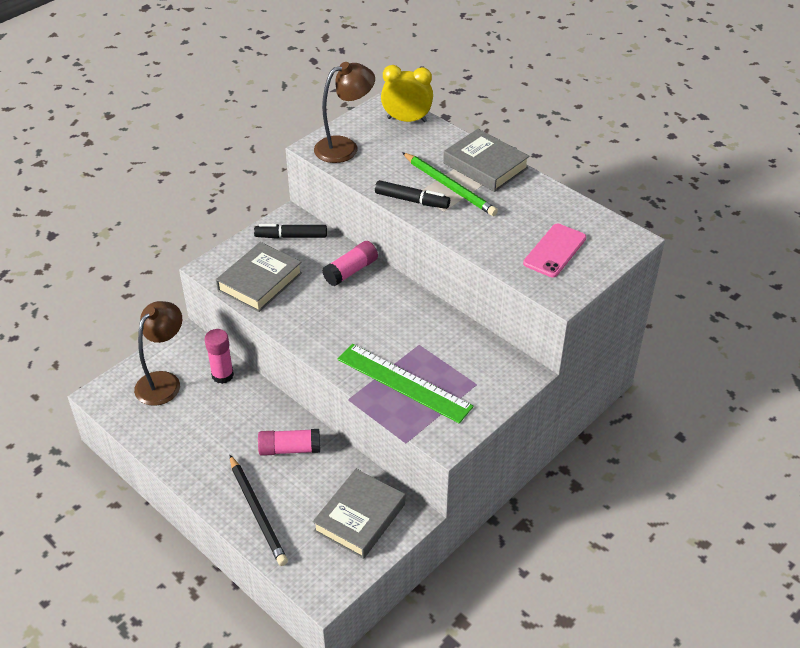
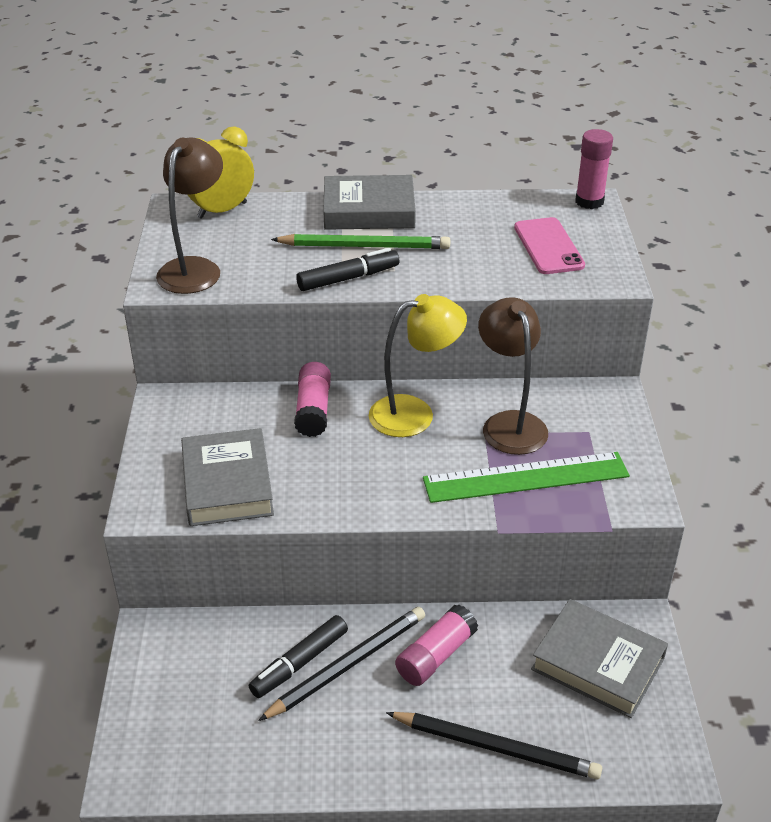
camera: 45 degrees left, 5 degrees down
brown lamp [134,301,182,406] -> brown lamp moved to [478,297,548,455]
pink glue stick [205,329,234,384] -> pink glue stick moved to [575,129,613,209]
black marker [254,224,327,239] -> black marker moved to [249,615,348,698]
grey book [313,469,405,559] -> grey book turned 45 degrees counterclockwise [531,599,668,718]
none -> black pencil [258,607,425,721]
none -> yellow lamp [369,294,467,437]

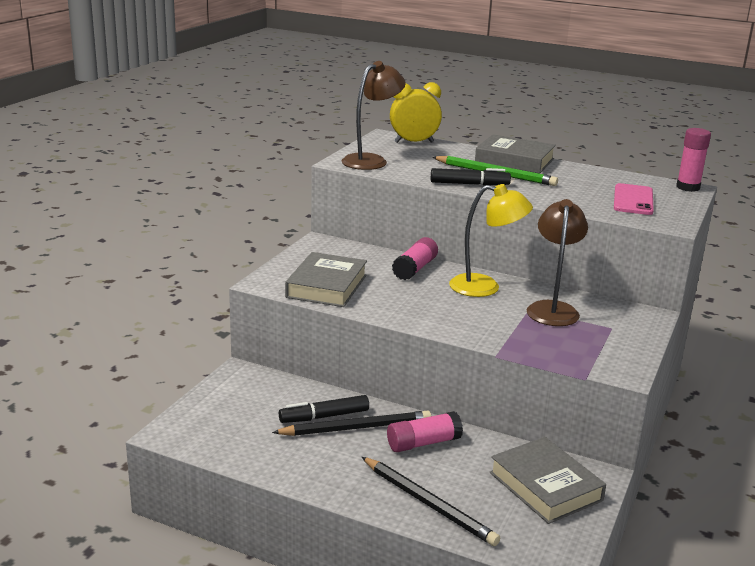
camera: 25 degrees right, 15 degrees down
green ruler [423,452,630,503] -> none

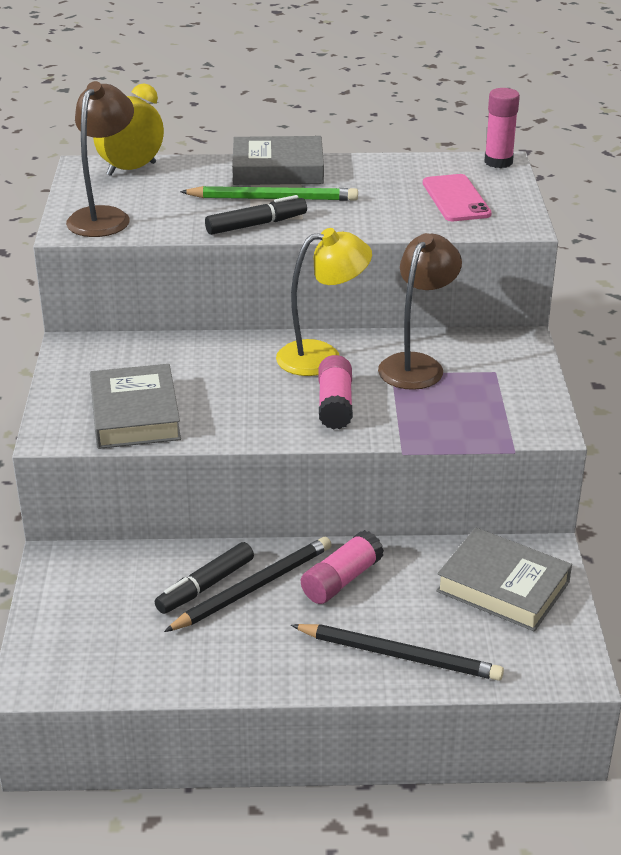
camera: 25 degrees left, 10 degrees up
pink glue stick [392,237,438,280] -> pink glue stick moved to [319,355,353,430]
brown lamp [527,199,588,326] -> brown lamp turned 45 degrees clockwise [378,233,462,390]

